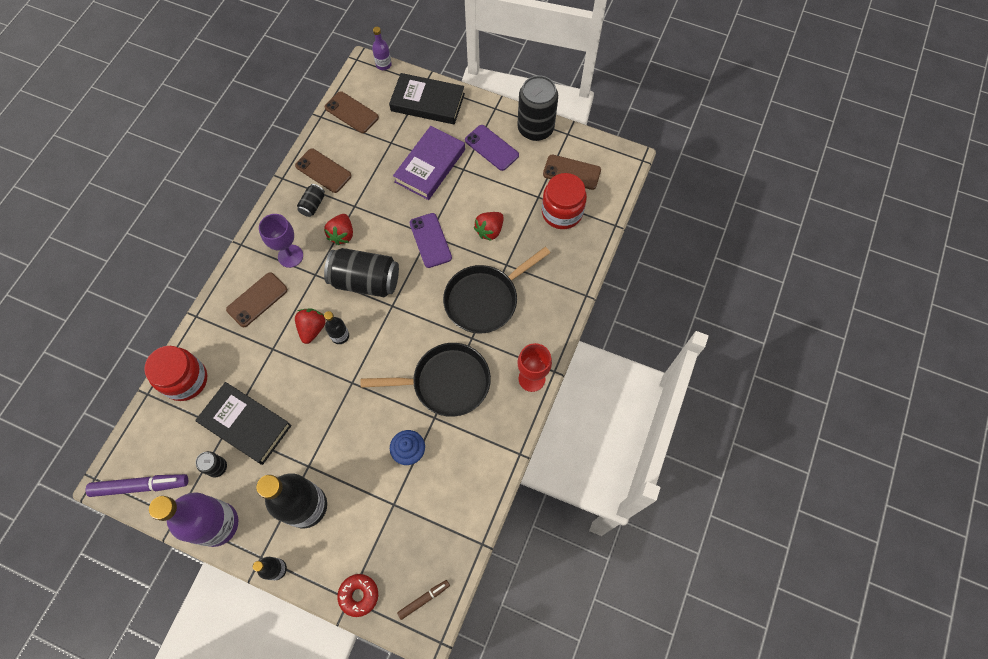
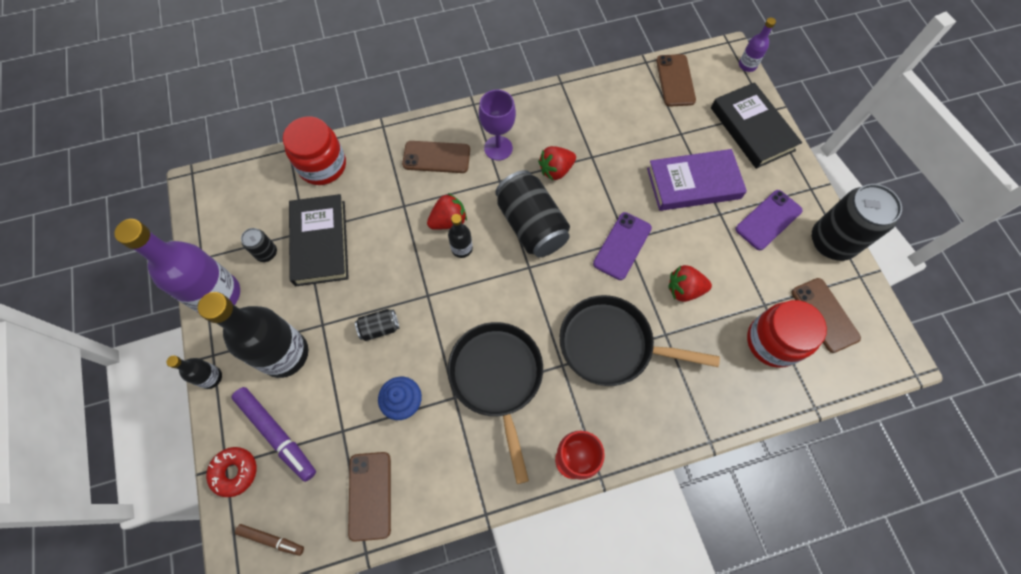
camera: 50 degrees right, 0 degrees up
purple marker [86,474,188,497] -> purple marker moved to [231,387,316,482]
brown phone [295,149,352,193] -> brown phone moved to [348,452,391,542]
black can [297,184,325,217] -> black can moved to [355,309,399,341]
black pan [361,343,491,417] -> black pan turned 150 degrees counterclockwise [448,322,543,484]
purple phone [465,125,519,171] -> purple phone turned 45 degrees clockwise [735,190,803,250]

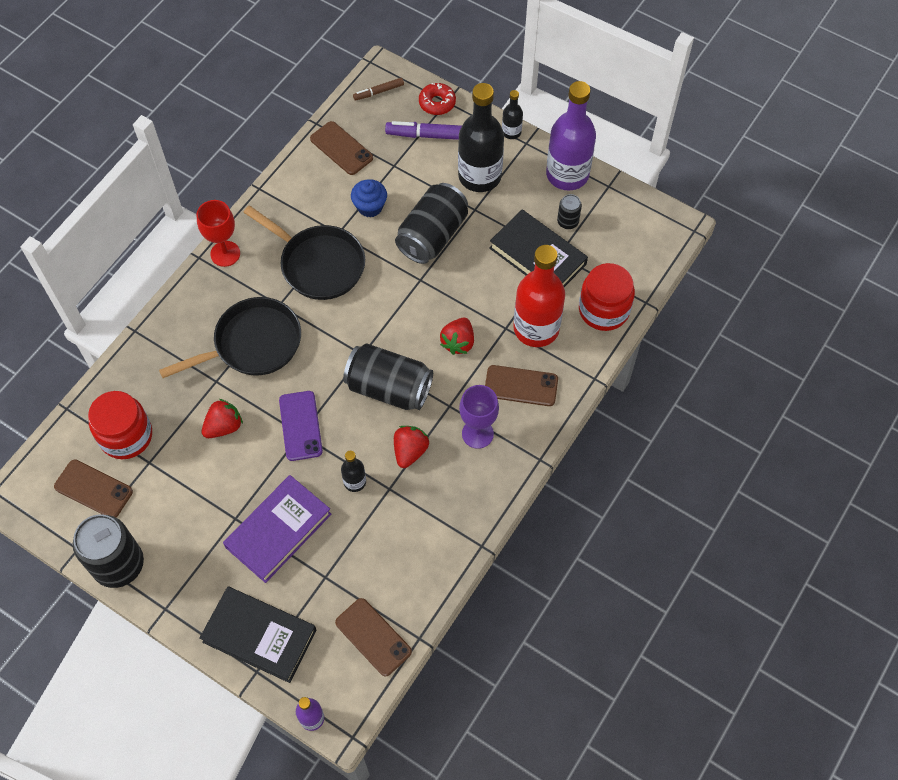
camera: 140 degrees right, 5 degrees down
black can [355,309,399,341] -> black can [395,183,468,264], size x2.12
brown phone [402,141,470,173] -> brown phone turned 45 degrees clockwise [485,365,558,406]
black bottle [448,214,473,258] -> black bottle moved to [341,451,366,492]
purple phone [735,190,803,250] -> none
none -> red bottle [514,245,565,347]

